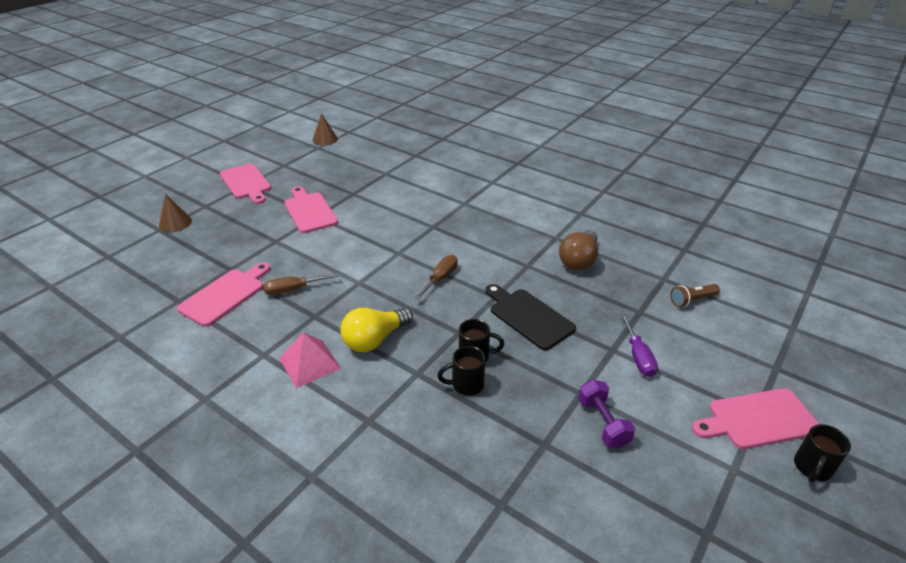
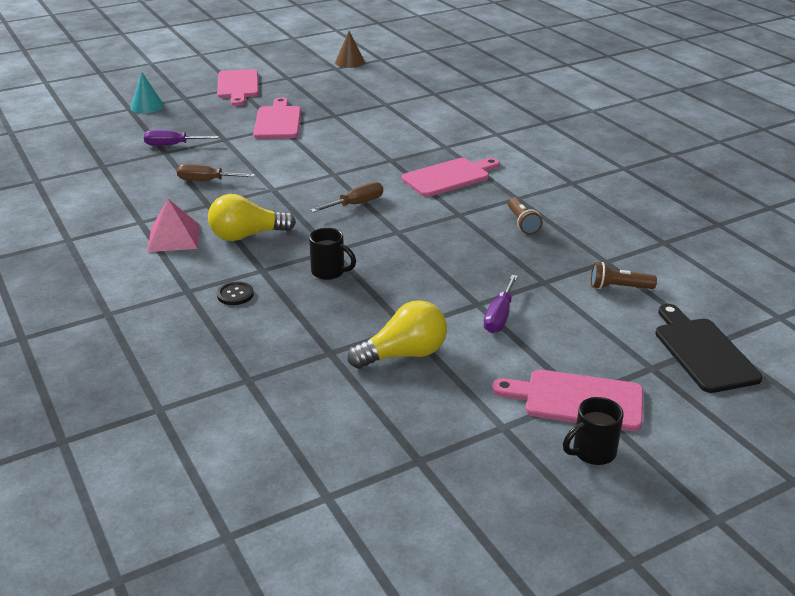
camera: 25 degrees right, 5 degrees down
brown cone [159,194,192,232] -> turquoise cone [130,73,164,113]
pink cutting board [177,263,270,327] -> pink cutting board moved to [402,158,500,197]
black mug [437,346,485,396] -> none
black cutting board [485,284,576,350] -> black cutting board moved to [655,304,763,393]
brown light bulb [559,230,598,270] -> brown flashlight [508,197,542,234]
purple dumbbell [578,379,636,448] -> yellow light bulb [347,300,447,369]
none -> purple screwdriver [144,130,219,146]
none -> black button [217,282,254,305]

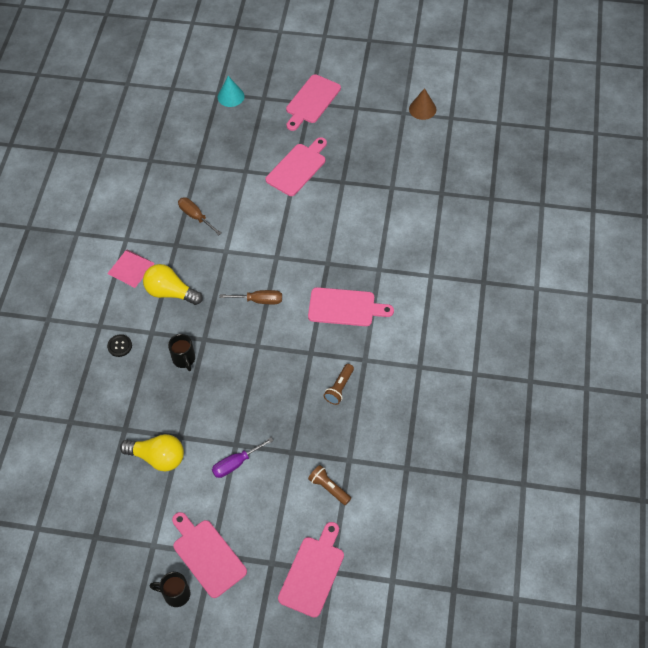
camera: 40 degrees right, 25 degrees up
purple screwdriver [144,130,219,146] -> none
black cutting board [655,304,763,393] -> pink cutting board [278,522,344,618]

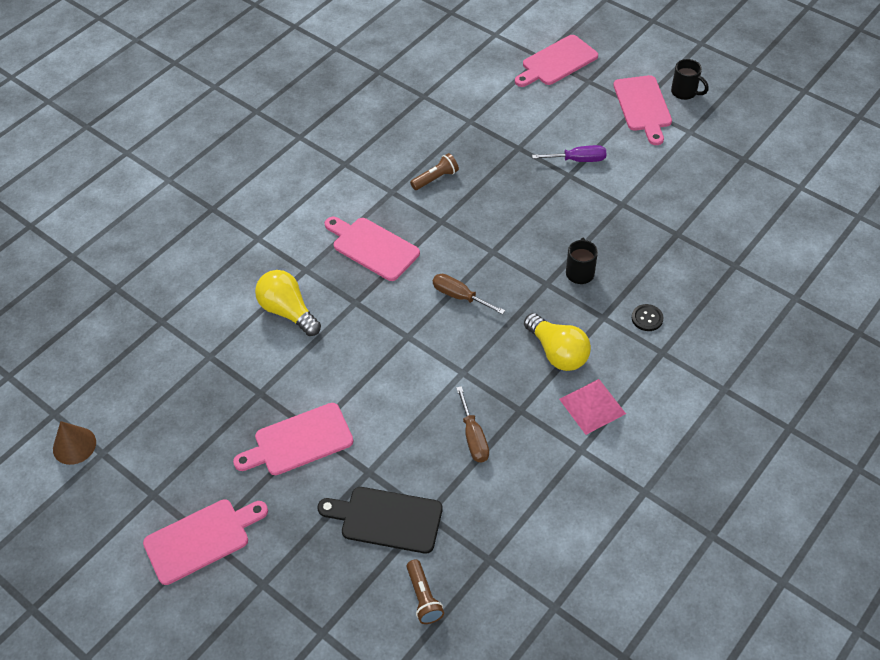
camera: 150 degrees left, 5 degrees down
yellow light bulb [120,434,184,472] -> yellow light bulb moved to [255,270,321,336]
turquoise cone [218,76,245,107] -> none
brown flashlight [308,465,351,505] -> brown flashlight moved to [407,559,444,624]
none -> black cutting board [317,487,443,554]

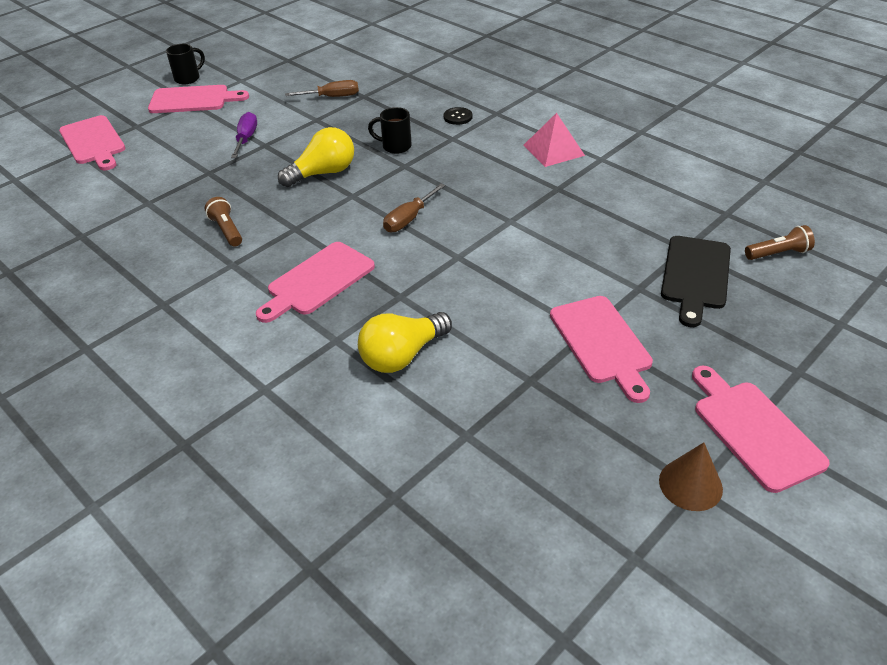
camera: 85 degrees left, 10 degrees down
brown cone [53,421,96,465] -> brown cone moved to [659,442,723,511]
brown screwdriver [456,386,489,462] -> brown screwdriver moved to [285,80,359,97]
yellow light bulb [524,313,591,371] -> yellow light bulb moved to [278,127,354,187]

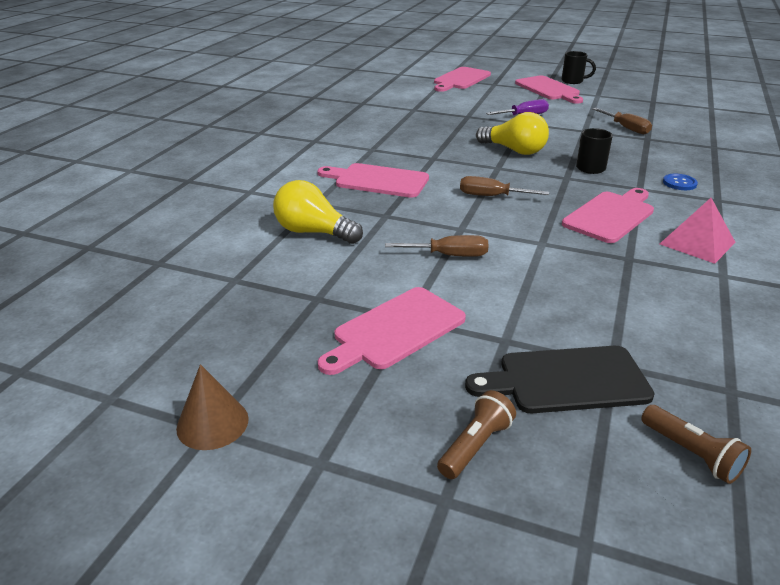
camera: 65 degrees right, 10 degrees down
brown flashlight [205,197,242,247] -> brown flashlight moved to [437,390,516,479]
black button [444,107,472,125] -> blue button [663,174,698,190]
pink cutting board [692,366,830,493] -> pink cutting board moved to [562,188,654,243]
none -> brown screwdriver [385,235,488,257]

